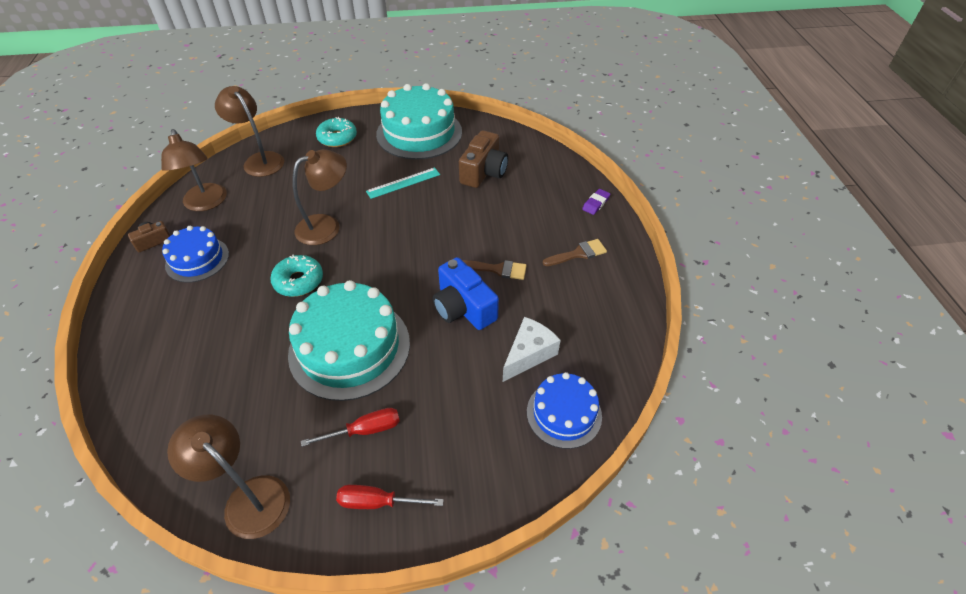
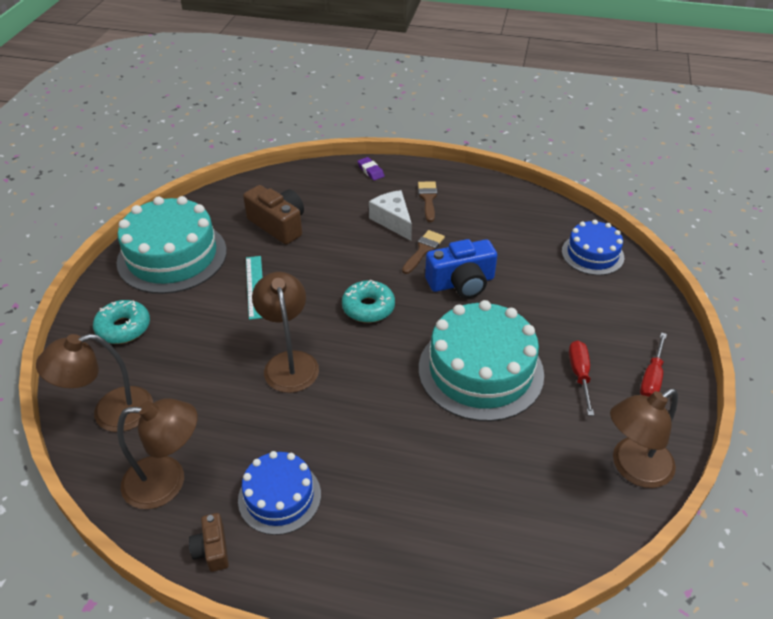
camera: 70 degrees left, 5 degrees down
turquoise donut [270,254,323,297] -> turquoise donut moved to [342,279,395,323]
white cheese [503,317,561,382] -> white cheese moved to [369,190,412,241]

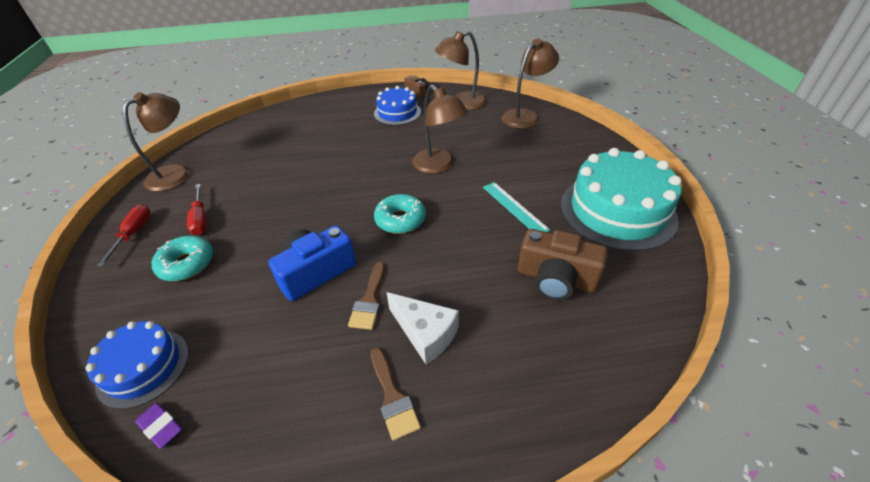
camera: 160 degrees right, 0 degrees up
turquoise donut [93,300,150,344] -> turquoise donut moved to [152,236,213,281]
purple eraser [357,157,384,181] -> purple eraser moved to [135,403,182,449]
turquoise cake [419,300,544,421] -> none

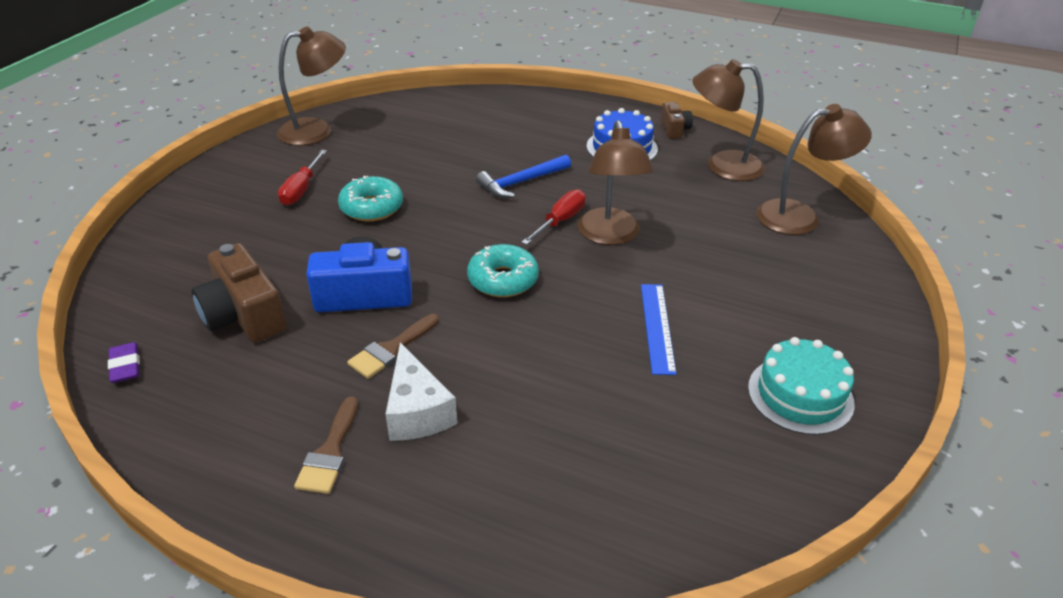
camera: 30 degrees right, 5 degrees down
blue cake [85,321,189,409] -> none
red screwdriver [97,205,151,267] -> red screwdriver moved to [521,189,586,245]
turquoise donut [152,236,213,281] -> turquoise donut moved to [338,176,403,221]
turquoise ruler [483,182,550,232] -> blue ruler [641,284,677,375]
brown camera [518,229,608,300] -> brown camera moved to [192,243,286,343]
turquoise cake [561,148,682,251] -> turquoise cake [748,337,855,435], size x0.57
none -> blue hammer [476,155,571,198]

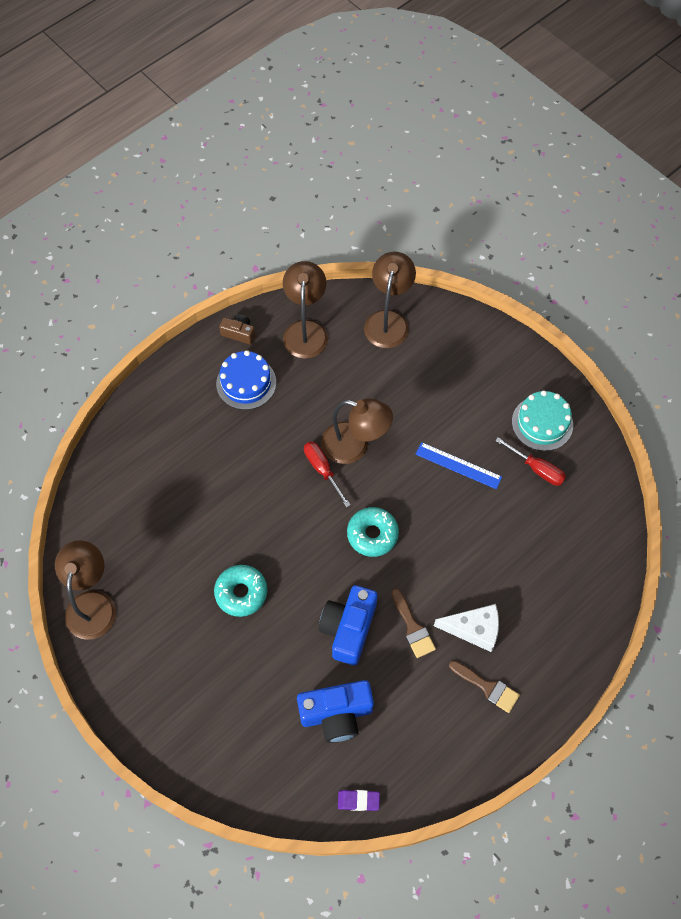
camera: 65 degrees left, 25 degrees up
brown camera [192,243,286,343] -> blue camera [297,680,374,743]
red screwdriver [278,150,327,205] -> red screwdriver moved to [495,437,566,486]
blue hammer [476,155,571,198] -> none
brown lamp [692,59,765,181] -> brown lamp turned 150 degrees clockwise [283,261,328,359]

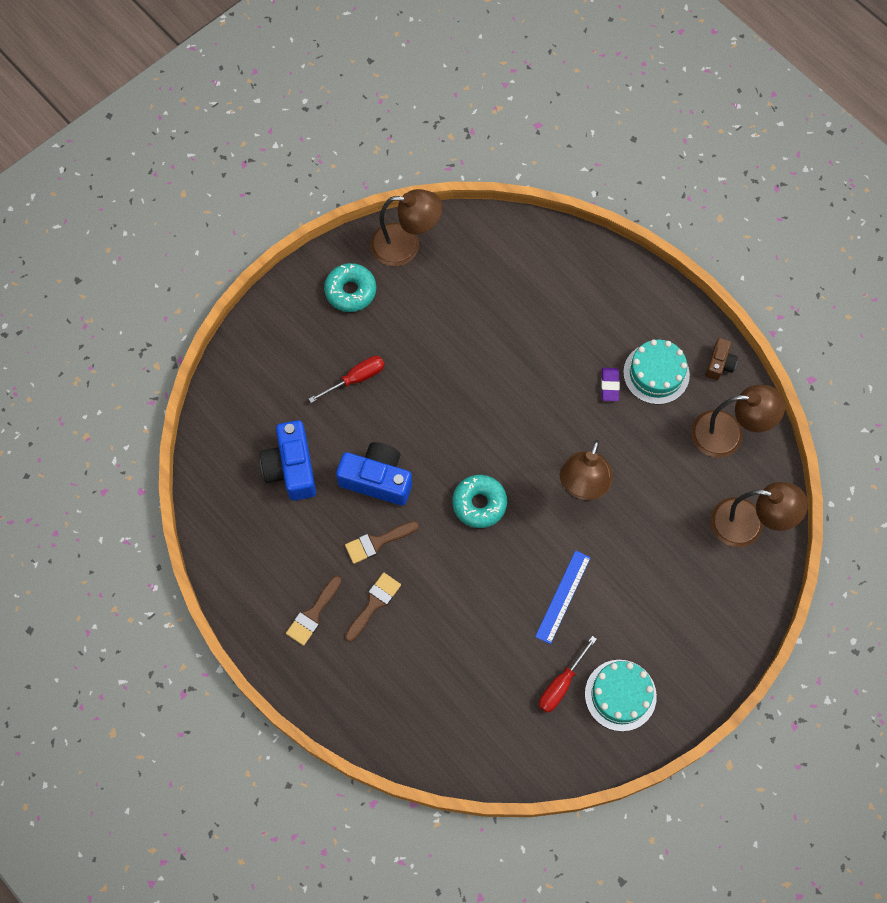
camera: 90 degrees right, 5 degrees up
turquoise donut [214,565,267,617] -> turquoise donut moved to [324,263,376,312]
blue cake [216,350,276,410] -> turquoise cake [623,340,690,405]
red screwdriver [304,441,351,508] -> red screwdriver moved to [309,356,385,403]
purple eraser [338,790,380,811] -> purple eraser moved to [601,368,620,401]
white cheese [434,604,499,652] -> brown brush [345,573,401,641]

